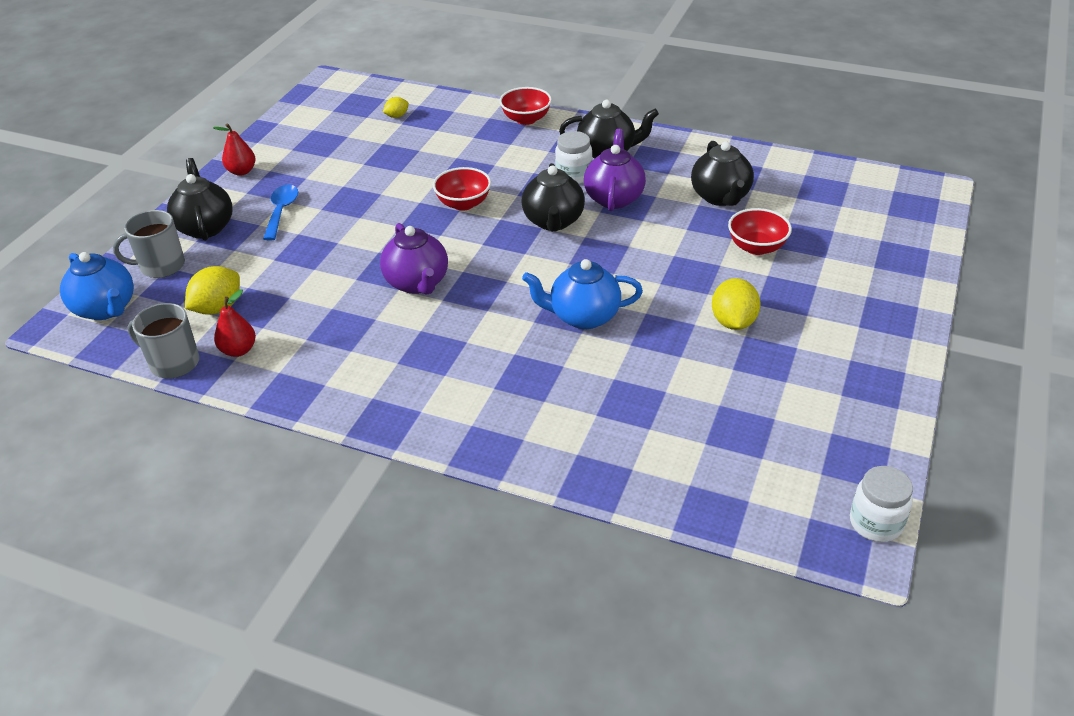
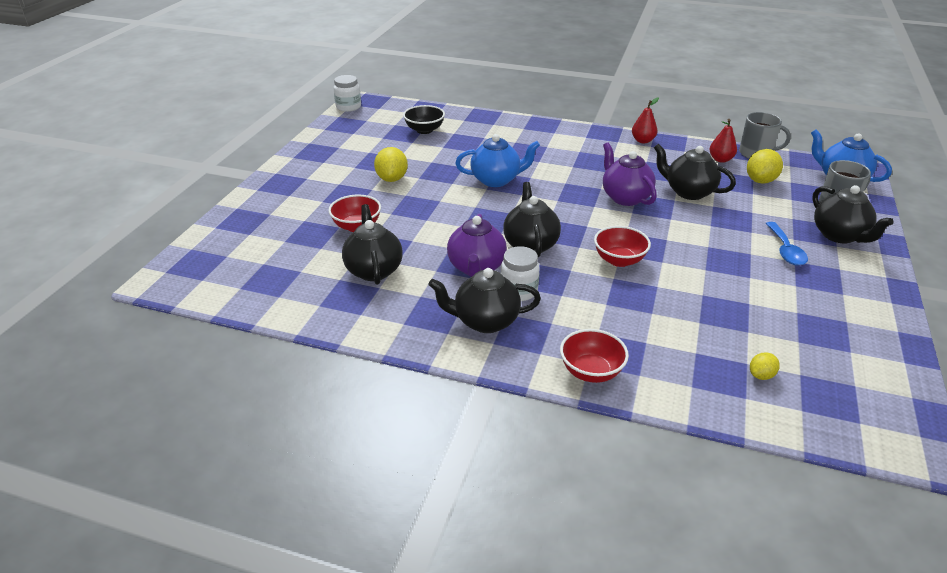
camera: 175 degrees right, 5 degrees down
red pear [213,123,256,176] -> red pear moved to [632,97,659,143]
none -> black bowl [403,105,445,134]
none -> black teapot [654,144,736,200]

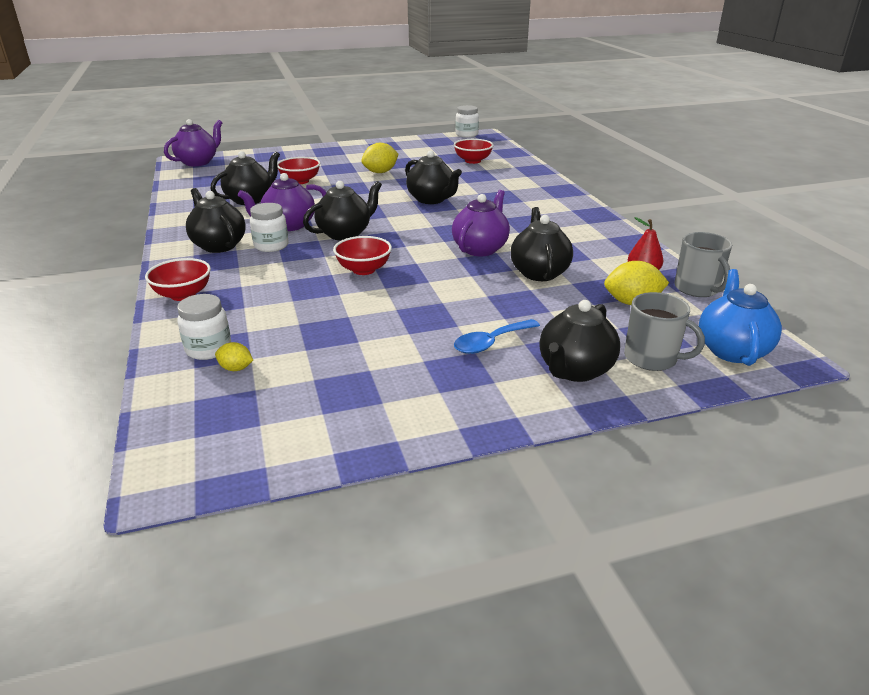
camera: 55 degrees right, 5 degrees down
black bowl [403,105,445,134] -> red bowl [454,139,494,164]
blue teapot [455,134,540,187] -> black teapot [405,150,462,204]
red pear [632,97,659,143] -> none
none -> purple teapot [164,119,222,166]
none -> white jar [177,294,231,360]

